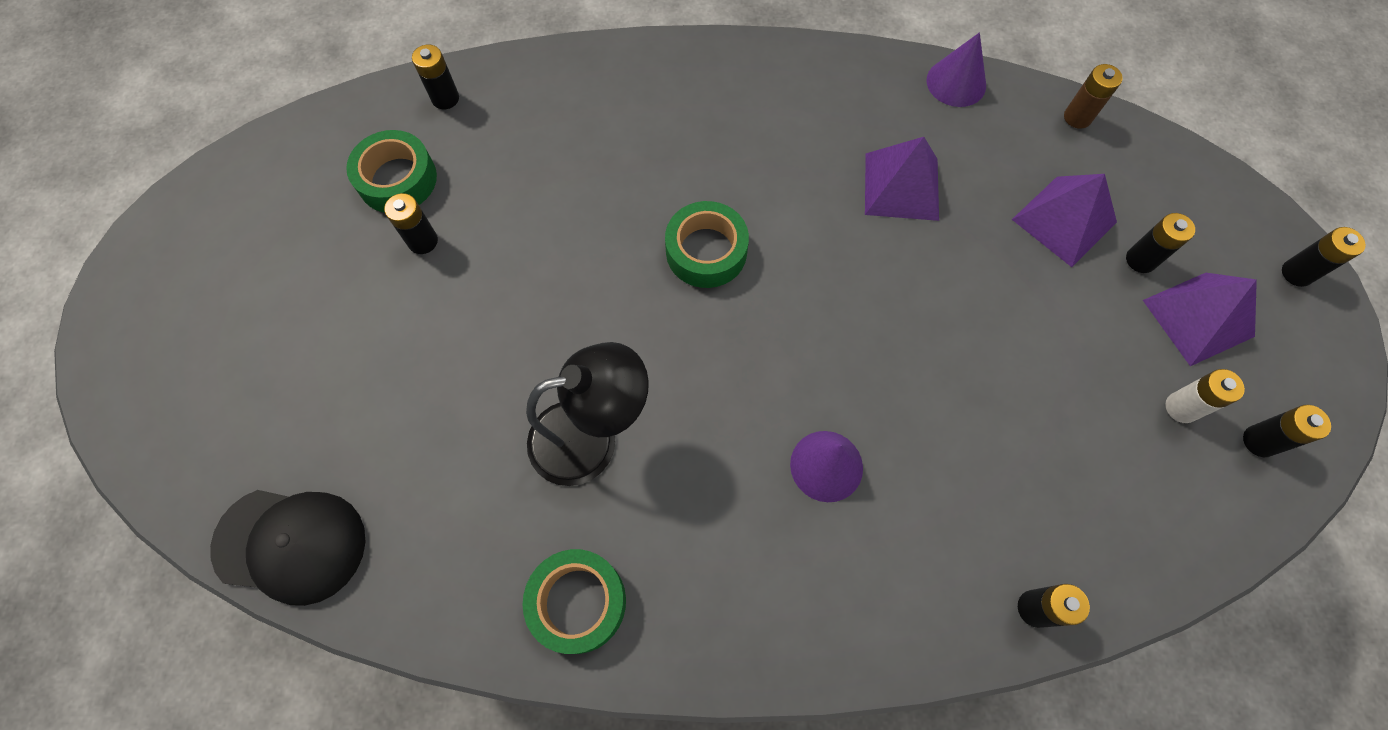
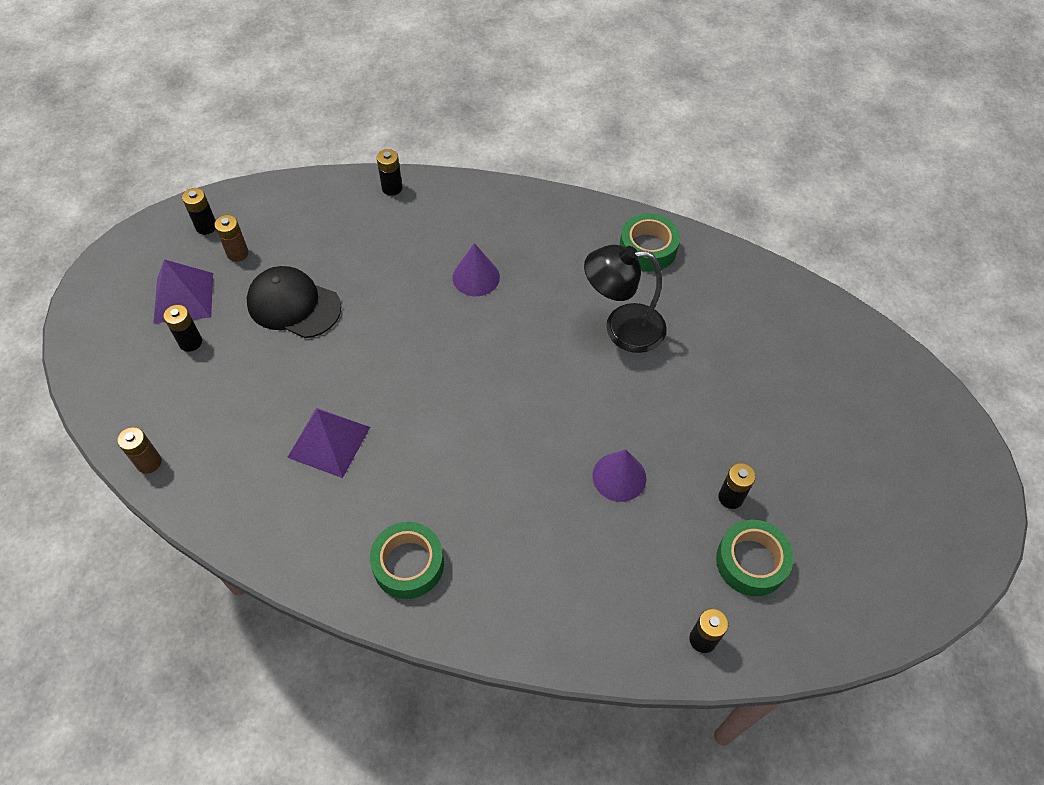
camera: 165 degrees left, 10 degrees down
black cap [210,490,365,606] -> black cap moved to [247,266,341,338]
green tape [665,201,749,288] -> green tape moved to [370,522,444,599]
purple cone [927,32,986,107] -> purple cone moved to [592,449,646,502]
purple pyramid [1012,174,1117,267] -> none
white battery [1165,369,1245,423] -> brown battery [215,215,249,262]
black battery [1282,227,1366,287] -> none

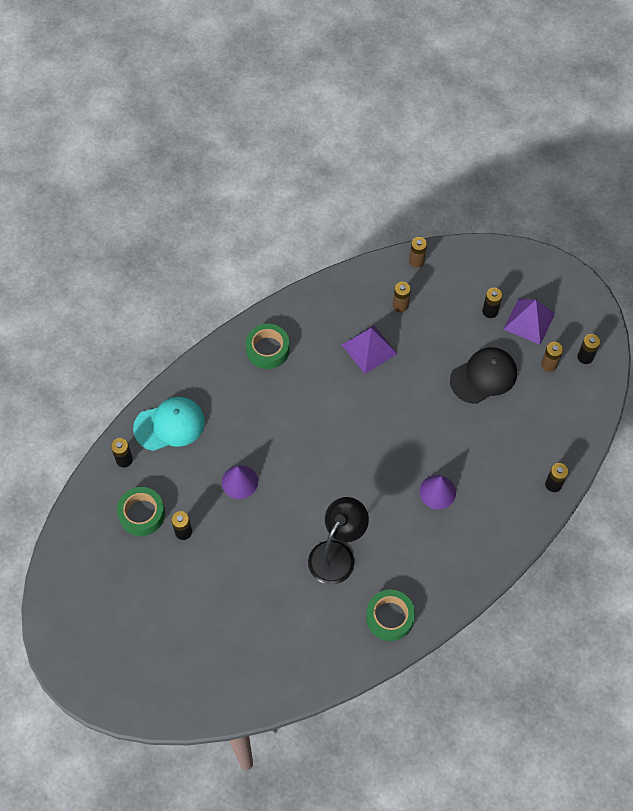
camera: 125 degrees right, 5 degrees up
none -> turquoise cap [133,397,205,451]
none -> brown battery [393,282,411,312]

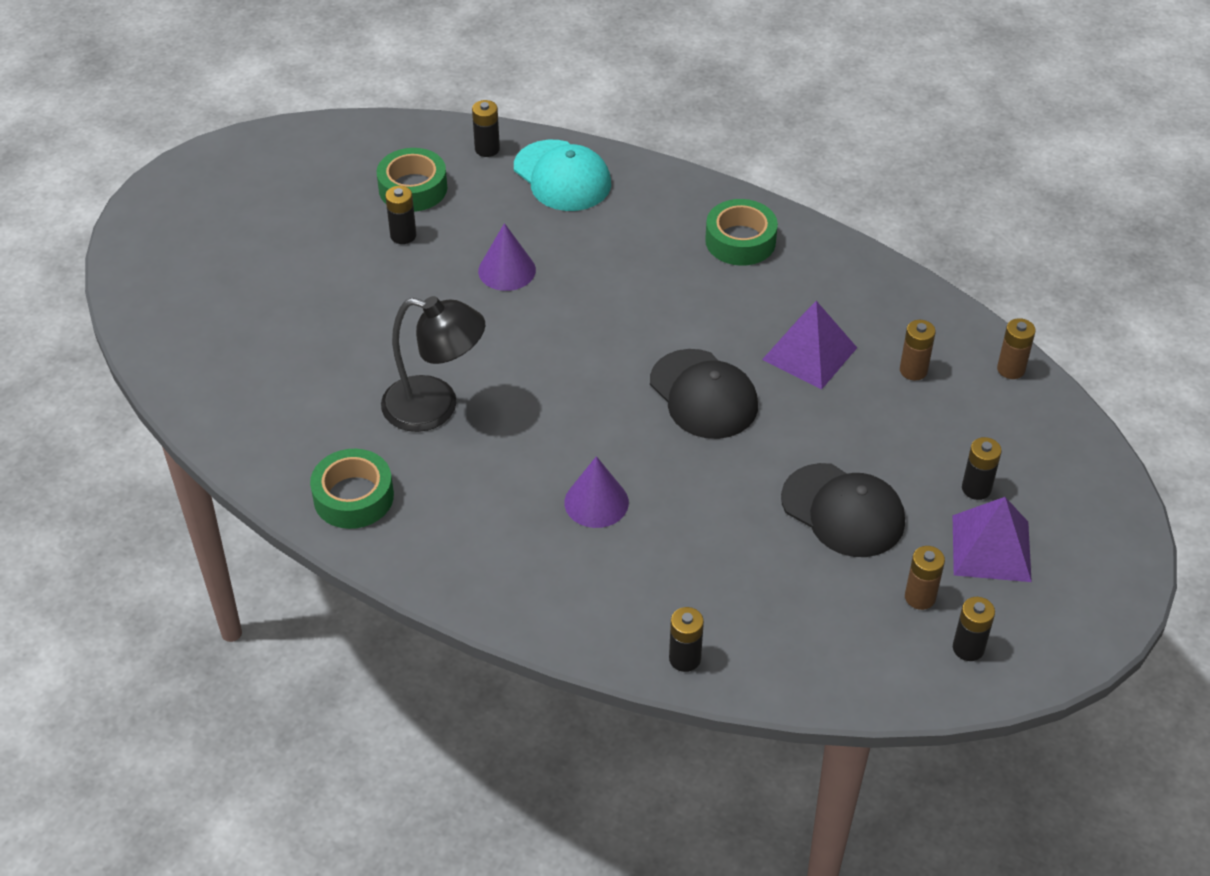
camera: 70 degrees right, 15 degrees down
none -> black cap [650,349,758,439]

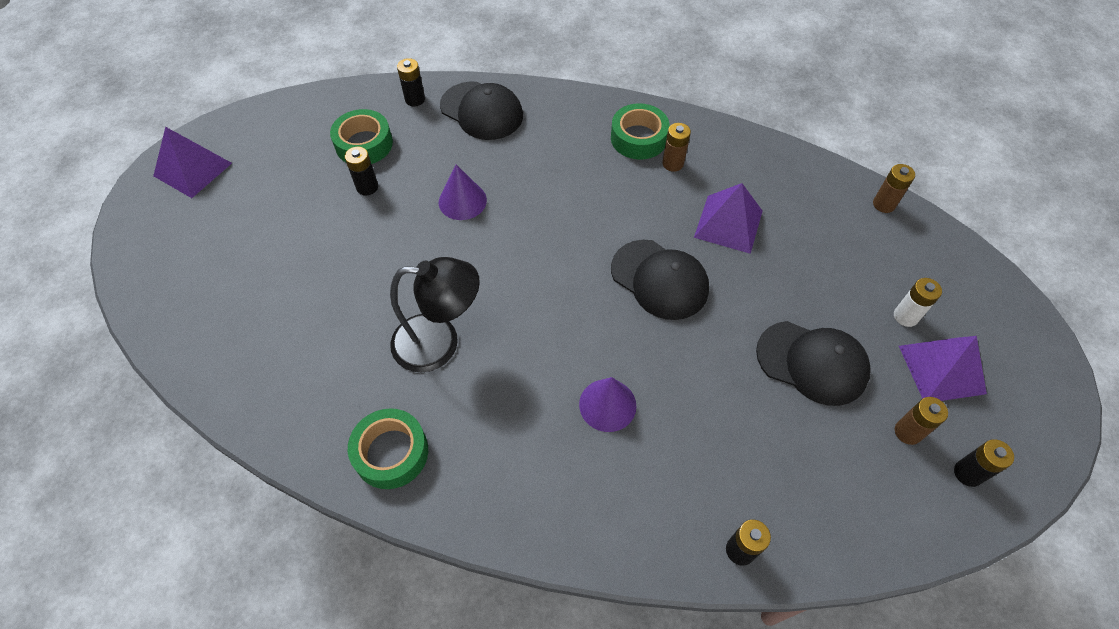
camera: 15 degrees left, 10 degrees up
turquoise cap [514,140,611,211] -> black cap [440,82,523,140]
brown battery [900,320,936,381] -> brown battery moved to [662,123,691,172]
black battery [962,437,1002,500] -> white battery [894,278,942,327]
none -> purple pyramid [153,127,232,198]

